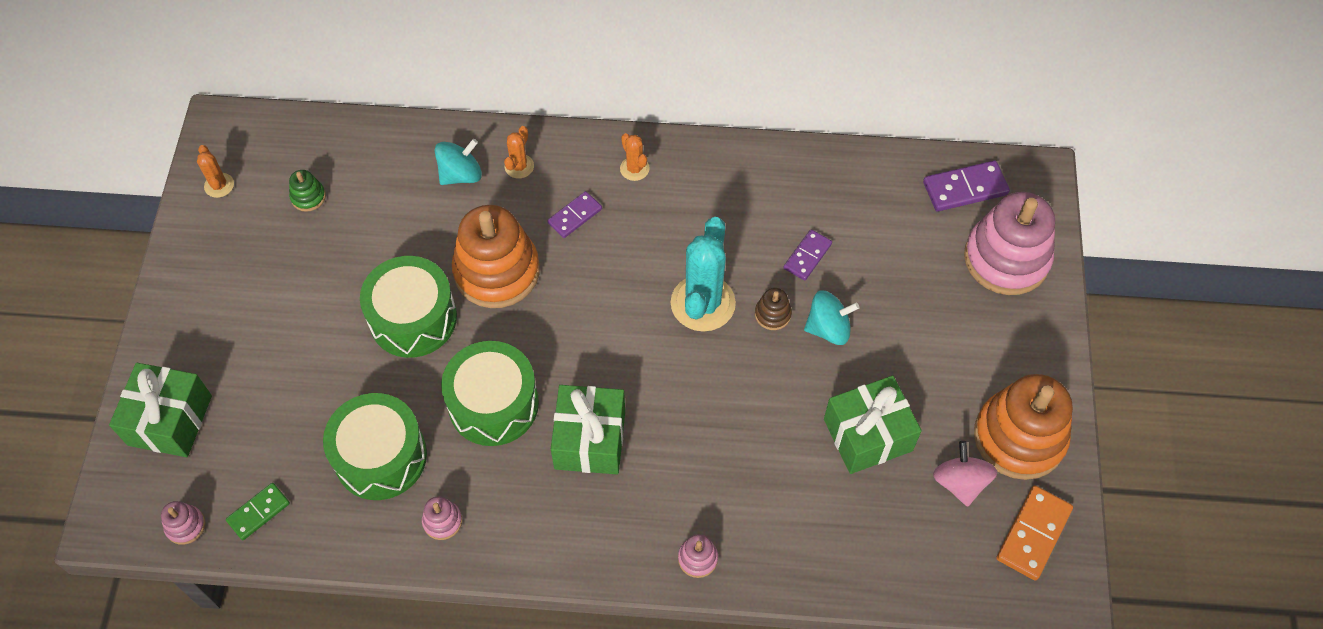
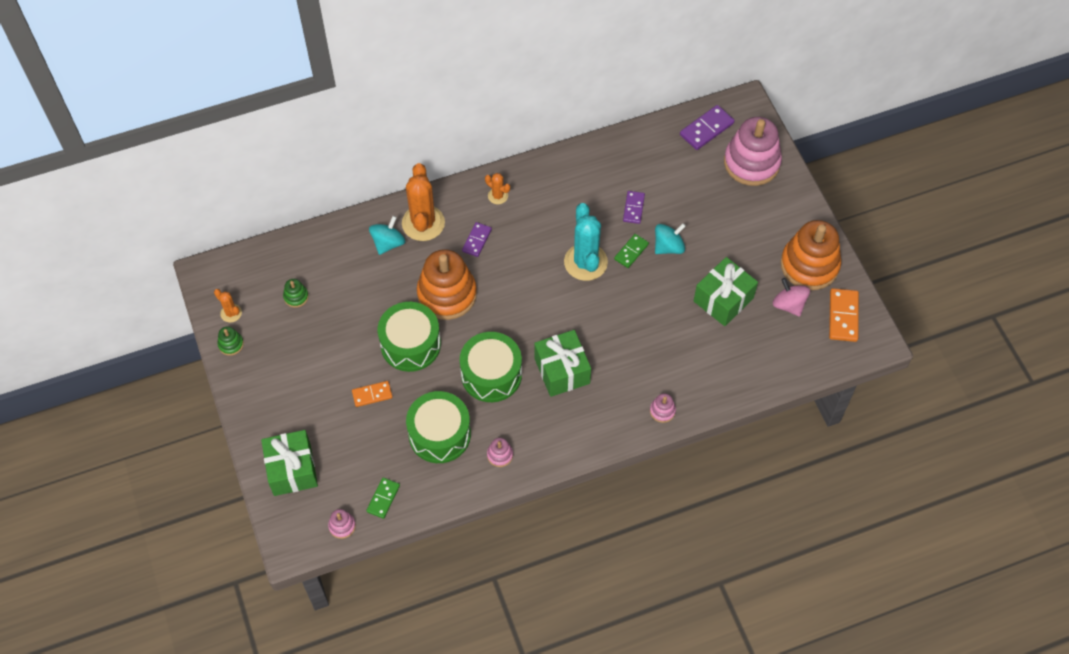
camera: 25 degrees left, 0 degrees up
orange cactus [504,126,534,179] -> orange cactus [402,163,445,241], size x2.08
brown stacking toy [755,288,792,330] -> green domino [614,234,649,268]
none -> green stacking toy [218,326,244,356]
none -> orange domino [352,381,393,407]

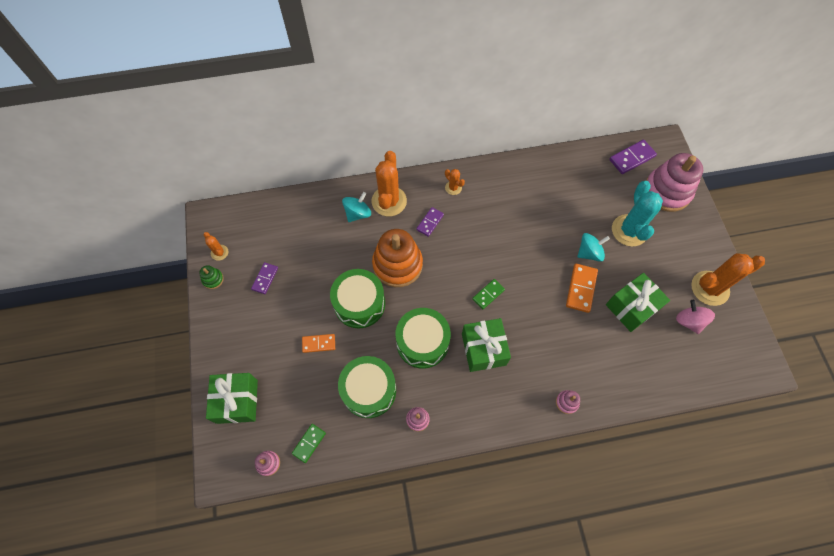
camera: 10 degrees right, 5 degrees up
green stacking toy [283,279,309,308] -> none
turquoise cactus [564,203,608,281] -> turquoise cactus moved to [612,181,663,247]
green domino [614,234,649,268] -> green domino moved to [472,279,505,309]
purple domino [623,191,645,224] -> purple domino moved to [251,262,278,294]
orange stacking toy [780,220,841,290] -> orange cactus [691,253,765,306]
orange domino [829,288,859,342] -> orange domino moved to [566,264,598,313]

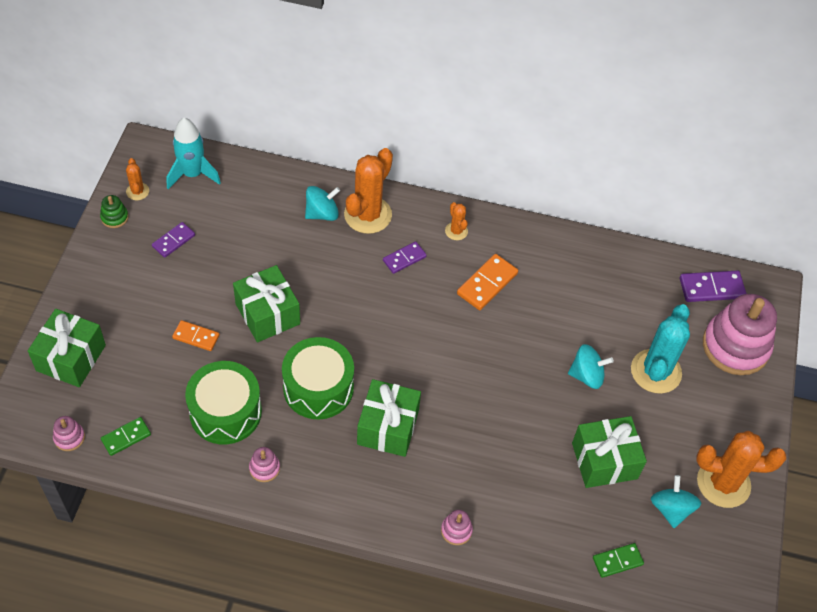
camera: 20 degrees right, 10 degrees down
green drum [330,269,385,328] -> green gift [233,265,300,342]
orange stacking toy [372,229,423,287] -> none
green domino [472,279,505,309] -> green domino moved to [593,543,644,578]
orange domino [566,264,598,313] -> orange domino moved to [457,254,518,310]
pink spinning top [676,300,715,334] -> turquoise spinning top [651,475,701,528]
none -> turquoise rocket [167,118,221,189]

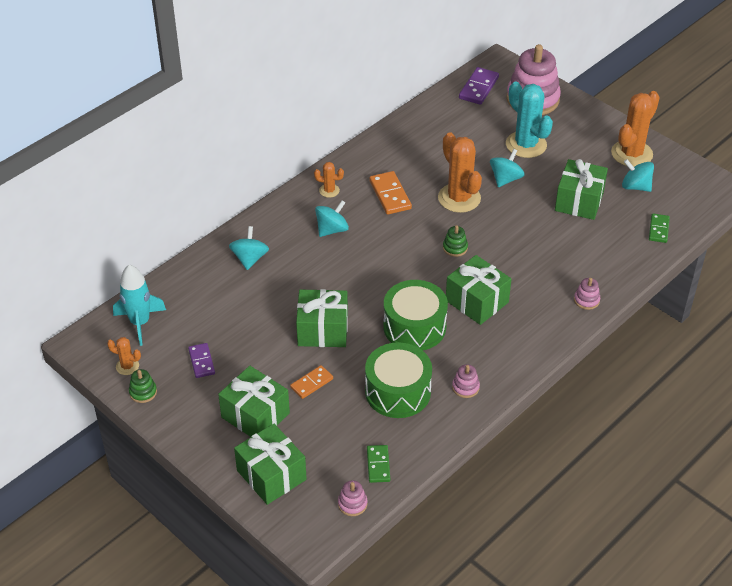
camera: 55 degrees left, 10 degrees down
orange cactus [344,148,393,234] -> orange cactus moved to [438,132,482,213]
purple domino [383,241,427,274] -> turquoise spinning top [315,200,349,237]
none -> green gift [218,366,290,437]
none -> green stacking toy [443,225,468,257]

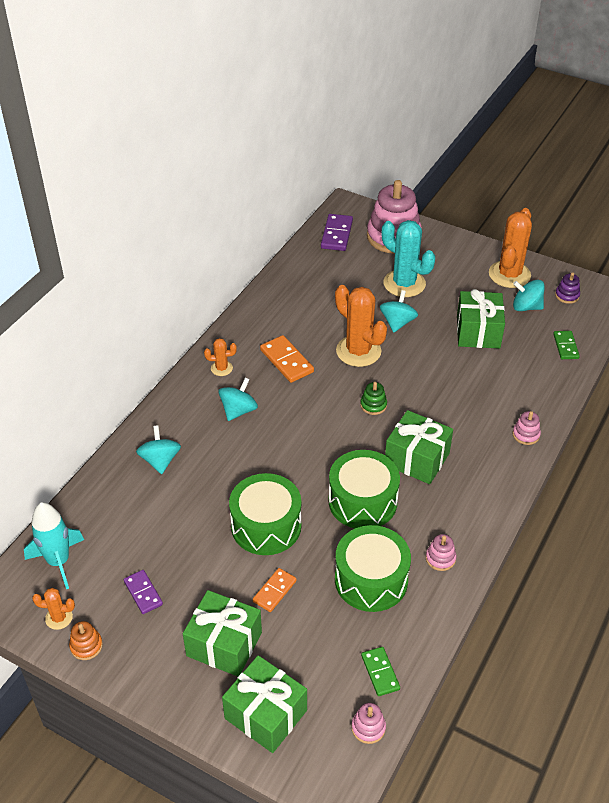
camera: 15 degrees left, 0 degrees up
green stacking toy [129,369,157,403] -> orange stacking toy [69,621,103,660]
green gift [296,289,348,347] -> green drum [229,473,302,555]
none -> purple stacking toy [555,272,580,304]

